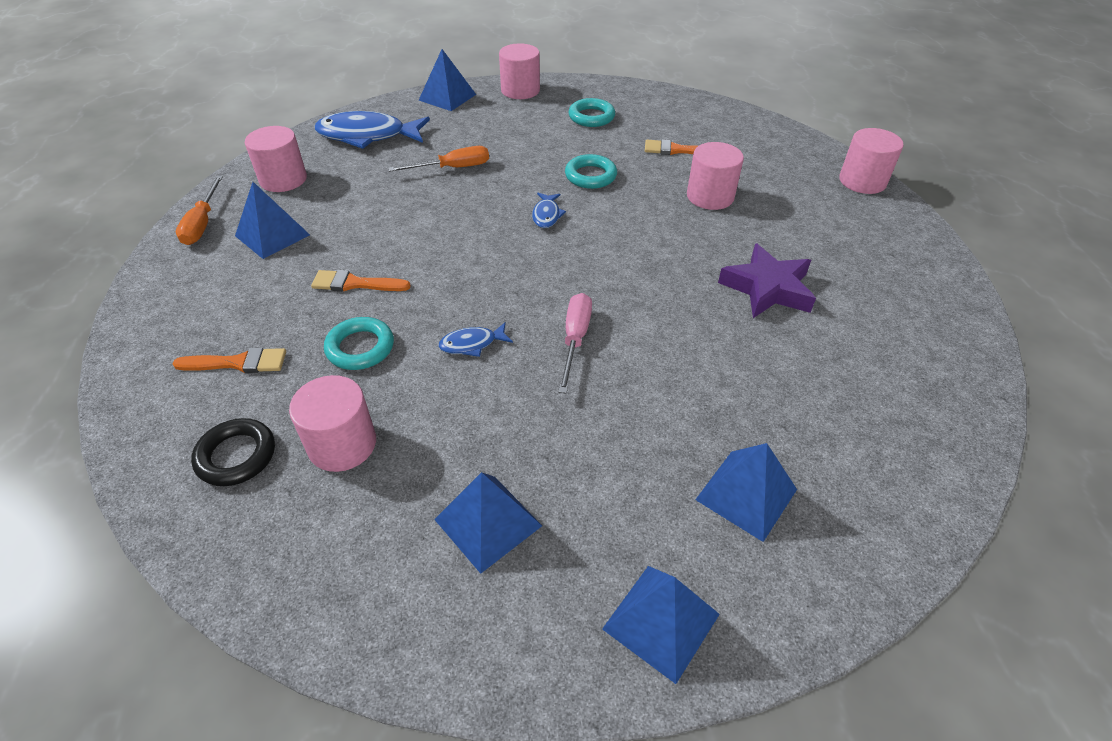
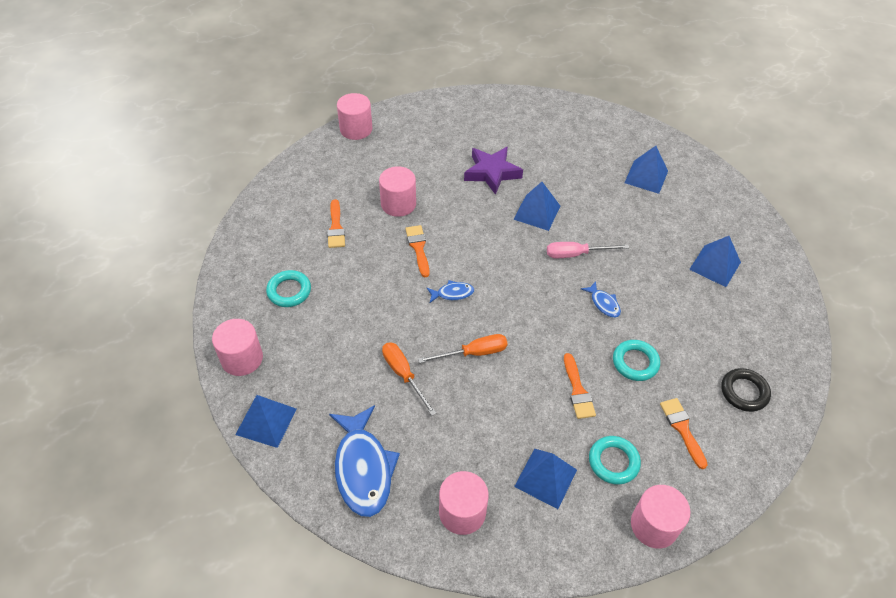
camera: 105 degrees left, 5 degrees up
orange screwdriver [176,176,223,245] -> orange screwdriver moved to [418,334,508,363]
pink cylinder [289,375,376,472] -> pink cylinder moved to [631,485,690,549]
turquoise ring [565,154,617,189] -> turquoise ring moved to [589,436,641,485]
blue pyramid [602,566,720,684] -> blue pyramid moved to [513,182,560,231]
none -> orange brush [405,225,430,277]

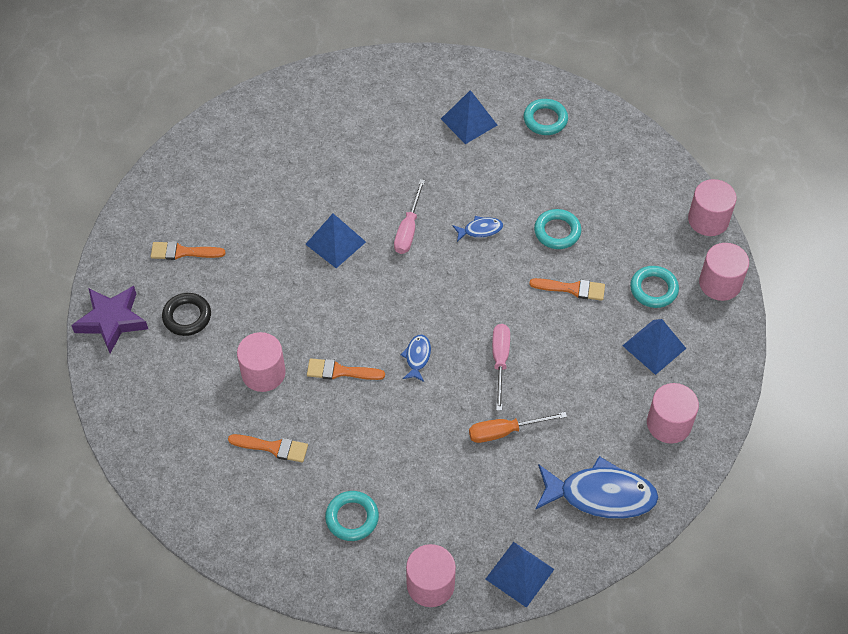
camera: 70 degrees left, 5 degrees up
pink cylinder [337,93,372,140] -> pink cylinder moved to [688,179,737,236]
orange screwdriver [418,334,508,363] -> pink screwdriver [492,324,510,411]
purple star [464,147,523,195] -> purple star moved to [71,286,148,353]
blue pyramid [625,146,668,194] -> none
orange brush [660,398,708,469] -> orange brush moved to [151,241,226,260]
black ring [721,368,771,412] -> black ring moved to [162,293,211,336]
none -> turquoise ring [523,99,568,135]

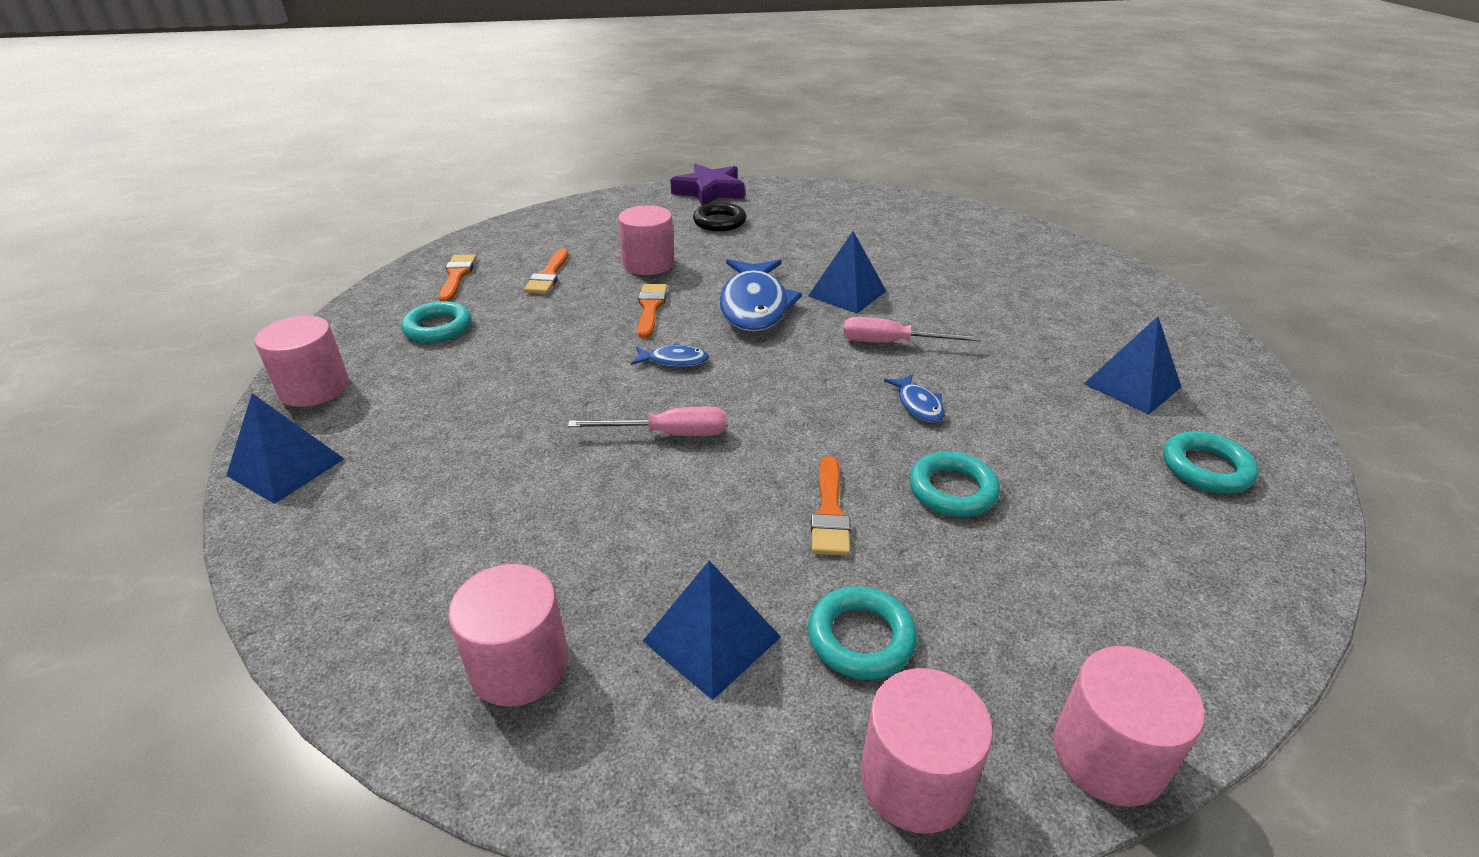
camera: 85 degrees right, 20 degrees down
orange brush [151,241,226,260] -> orange brush moved to [439,254,477,301]
orange screwdriver [469,412,567,443] -> none
blue fish [535,456,659,519] -> blue fish moved to [719,259,802,332]

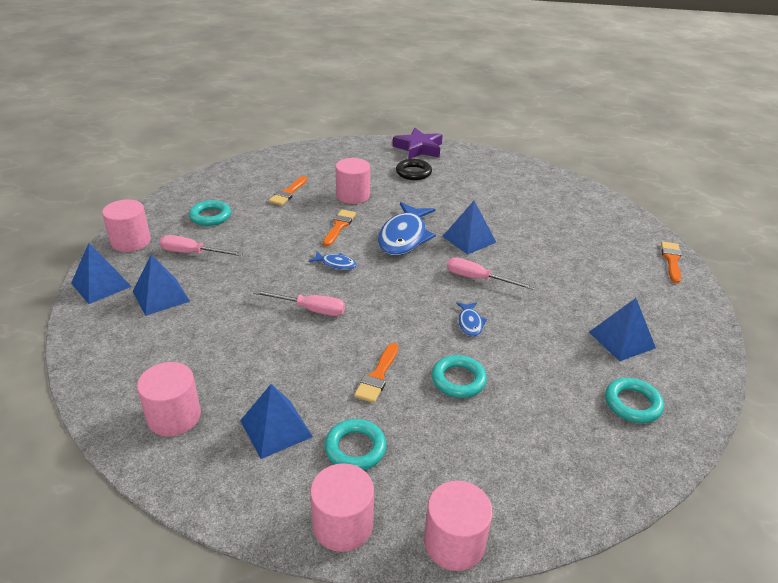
camera: 15 degrees right, 0 degrees up
orange brush [439,254,477,301] -> orange brush moved to [661,241,682,283]
none -> blue pyramid [133,254,190,316]
none -> pink screwdriver [160,235,243,256]

